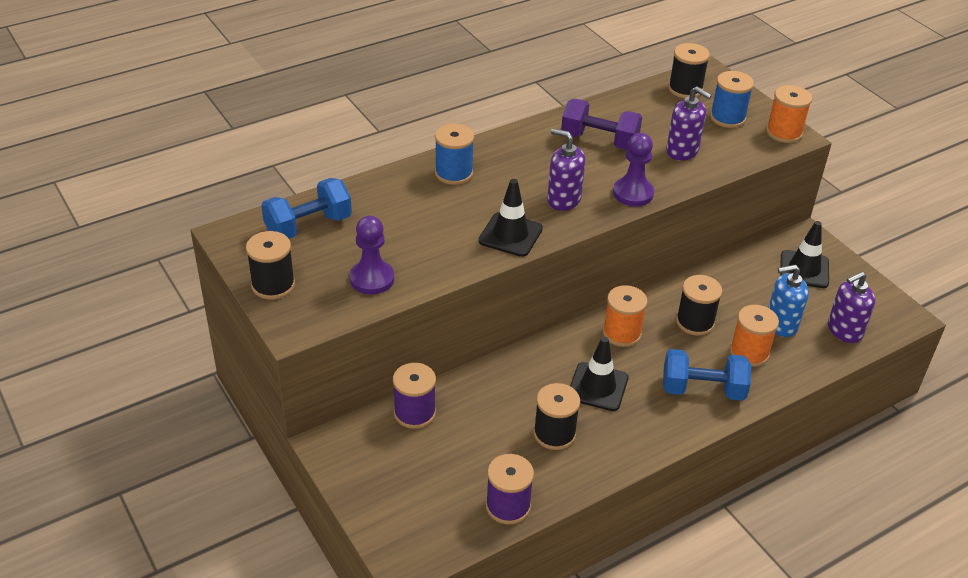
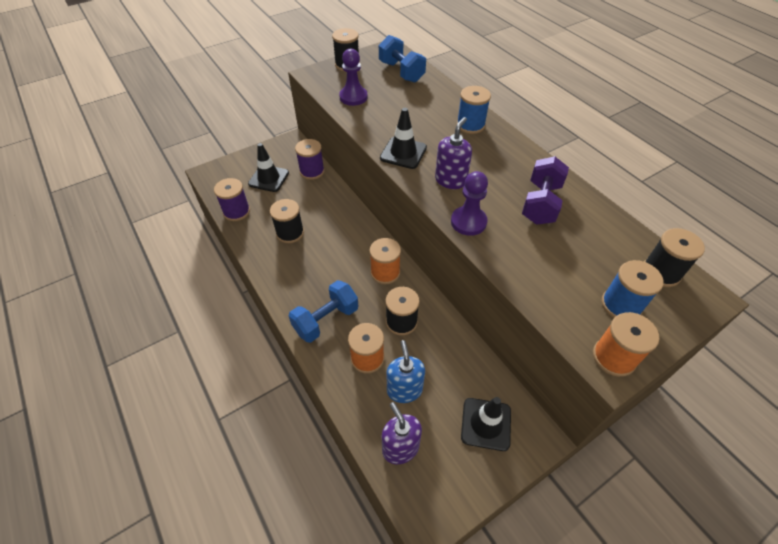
camera: 90 degrees right, 10 degrees up
black traffic cone [570,337,628,411] -> black traffic cone moved to [248,143,289,192]
blue dumbbell [663,349,751,401] -> blue dumbbell turned 45 degrees clockwise [289,280,359,343]
purple soap dispenser [666,86,712,161] -> none

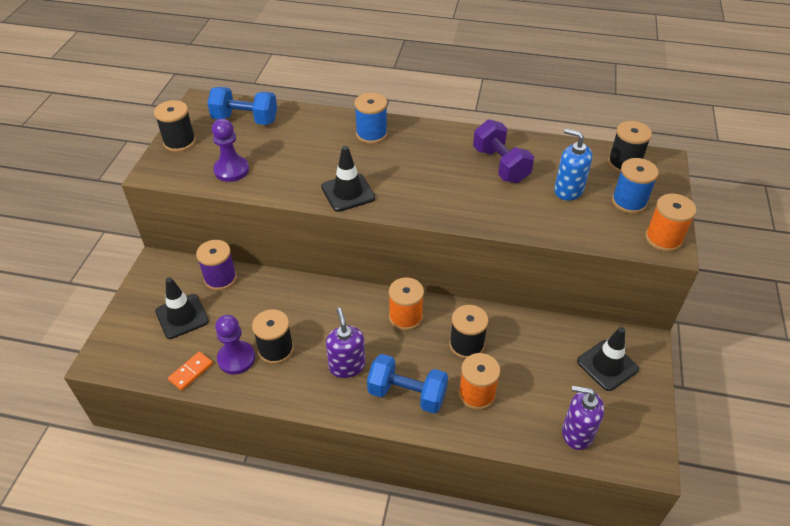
camera: 45 degrees left, 5 degrees down
purple spool [214,178,250,221] -> orange domino [168,352,213,391]
blue dumbbell [289,280,359,343] -> blue dumbbell turned 75 degrees counterclockwise [367,354,448,413]
blue soap dispenser [387,340,425,403] -> blue soap dispenser moved to [554,129,592,201]
purple soap dispenser [435,117,472,189] -> purple soap dispenser moved to [326,308,365,378]
purple pawn [451,171,488,236] -> purple pawn moved to [215,315,255,375]

